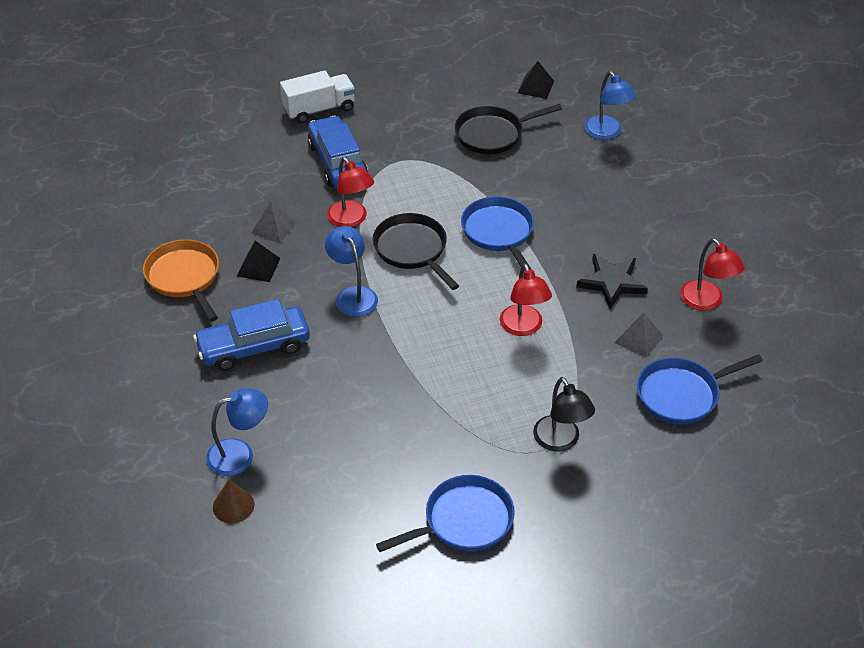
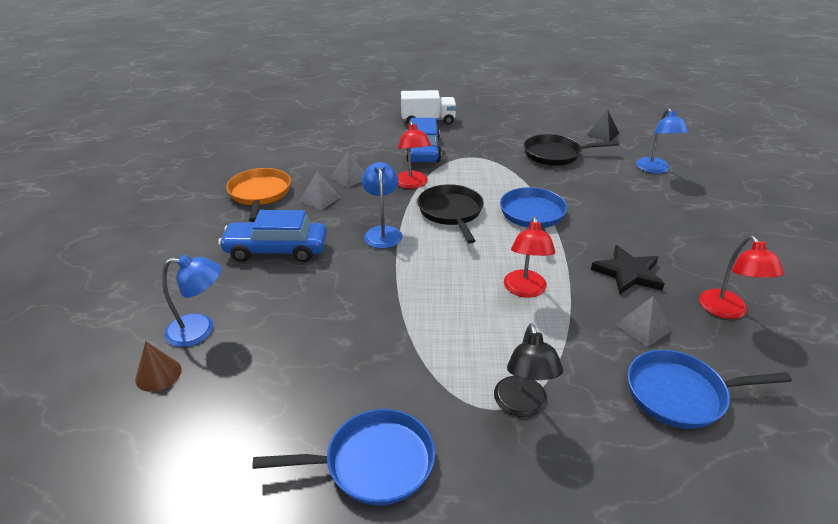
camera: 20 degrees right, 10 degrees down
black pyramid [237,241,281,282] -> grey pyramid [300,172,341,210]

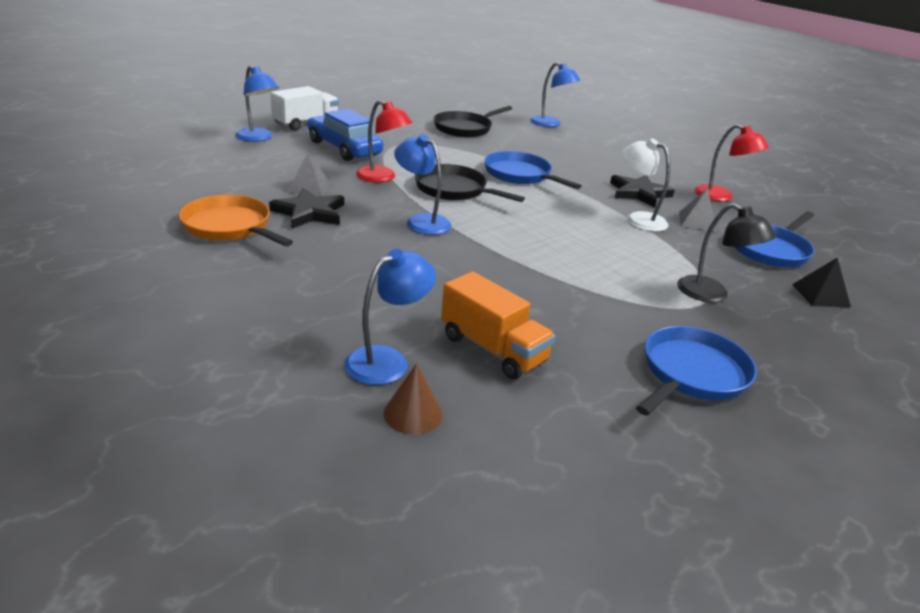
camera: 45 degrees left, 5 degrees down
blue car [218,210,327,262] -> none
grey pyramid [300,172,341,210] -> black star [269,188,344,229]
red lamp [504,216,555,298] -> none
black pyramid [587,110,619,142] -> black pyramid moved to [792,257,851,307]
none -> blue lamp [236,66,279,142]
none -> orange truck [441,271,555,379]
none -> white lamp [622,138,670,232]

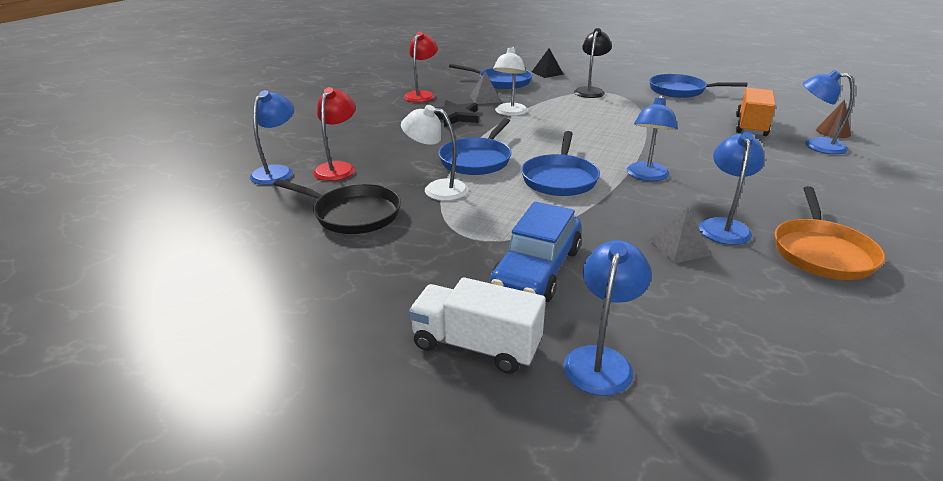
camera: 110 degrees left, 0 degrees up
black star [269,188,344,229] -> blue lamp [699,132,764,245]
red lamp [356,100,413,182] -> red lamp moved to [313,87,356,181]
black pan [414,164,525,202] -> blue pan [521,131,600,196]
none -> white lamp [401,105,468,201]

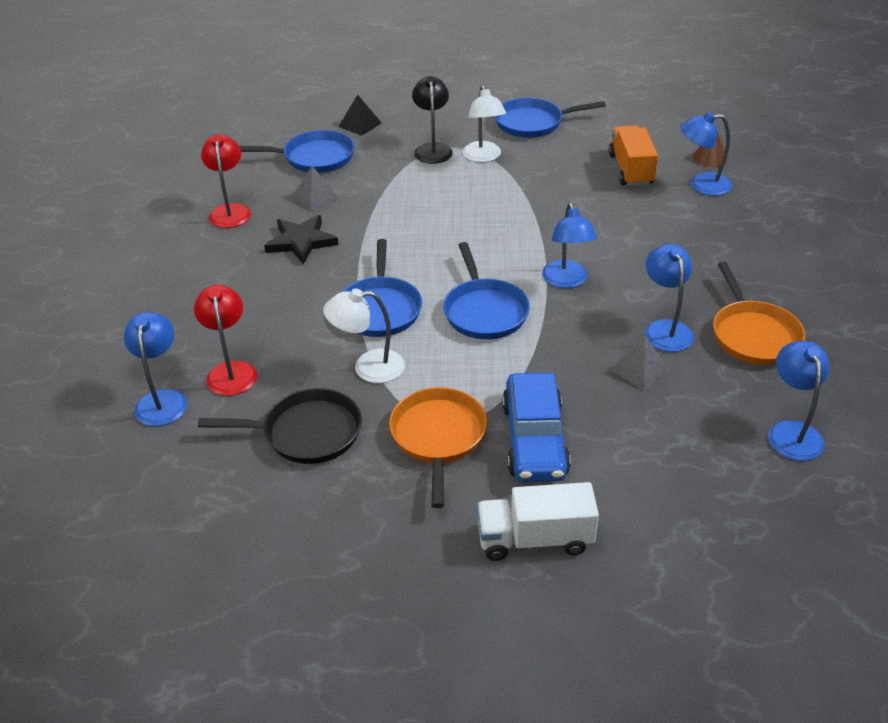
camera: 25 degrees left, 10 degrees up
white lamp [493,46,528,116] -> white lamp moved to [463,85,506,162]
blue lamp [563,240,652,396] -> blue lamp moved to [768,341,829,461]
none -> orange pan [389,387,487,508]

